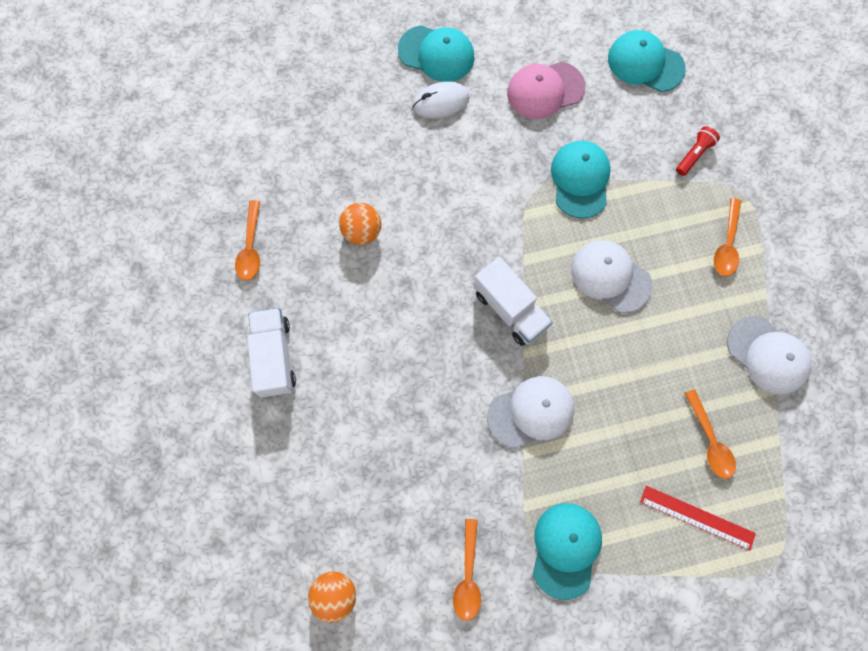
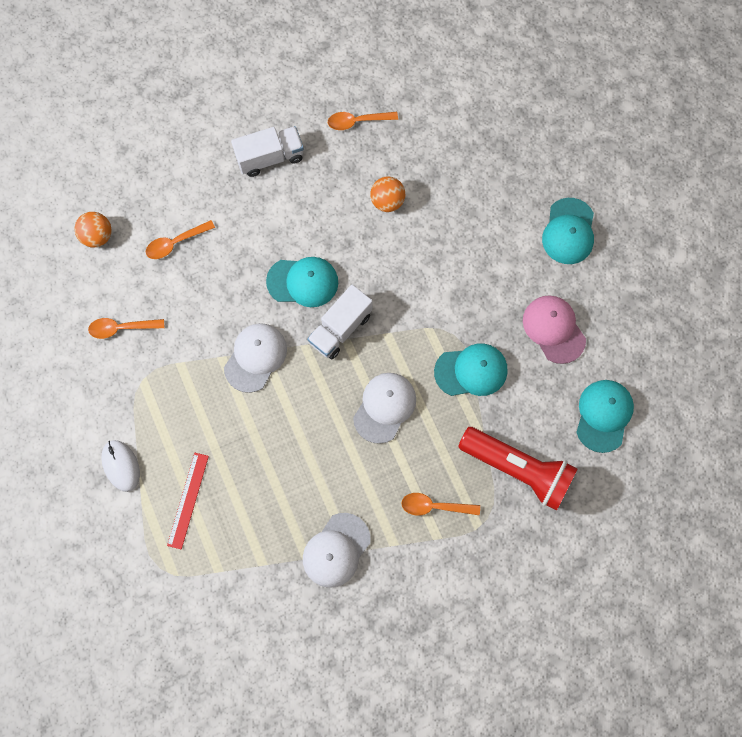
camera: 80 degrees right, 0 degrees up
white mouse [413,81,469,118] -> white mouse moved to [101,440,140,492]
white cap [487,376,574,448] -> white cap turned 120 degrees counterclockwise [224,323,287,393]
turquoise cap [533,503,602,600] -> turquoise cap moved to [266,257,338,307]
red flashlight [676,126,720,176] -> red flashlight [458,427,578,511], size x2.37
orange spoon [685,389,736,479] -> orange spoon moved to [146,220,215,259]

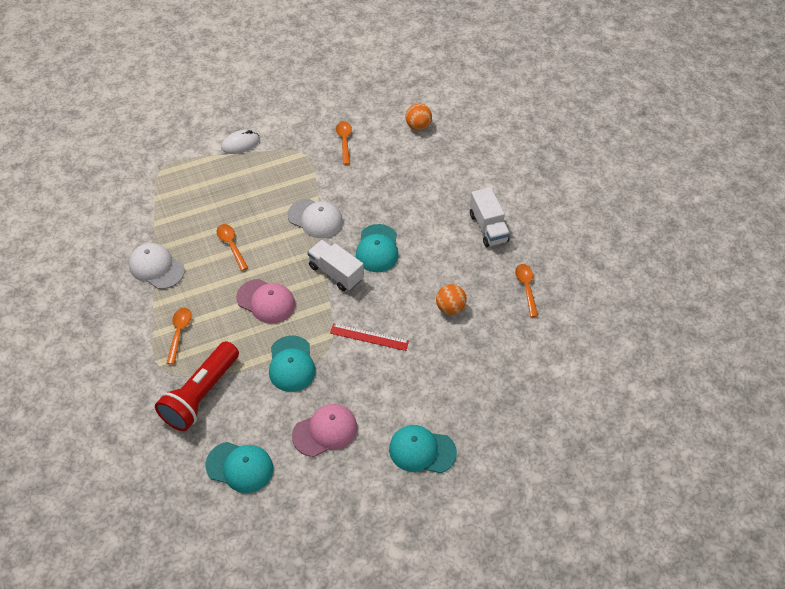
camera: 90 degrees right, 20 degrees down
orange spoon [146,220,215,259] -> orange spoon moved to [217,224,248,271]
red ruler [167,453,209,549] -> red ruler moved to [330,323,409,351]
white cap [353,373,416,444] -> pink cap [236,279,295,324]

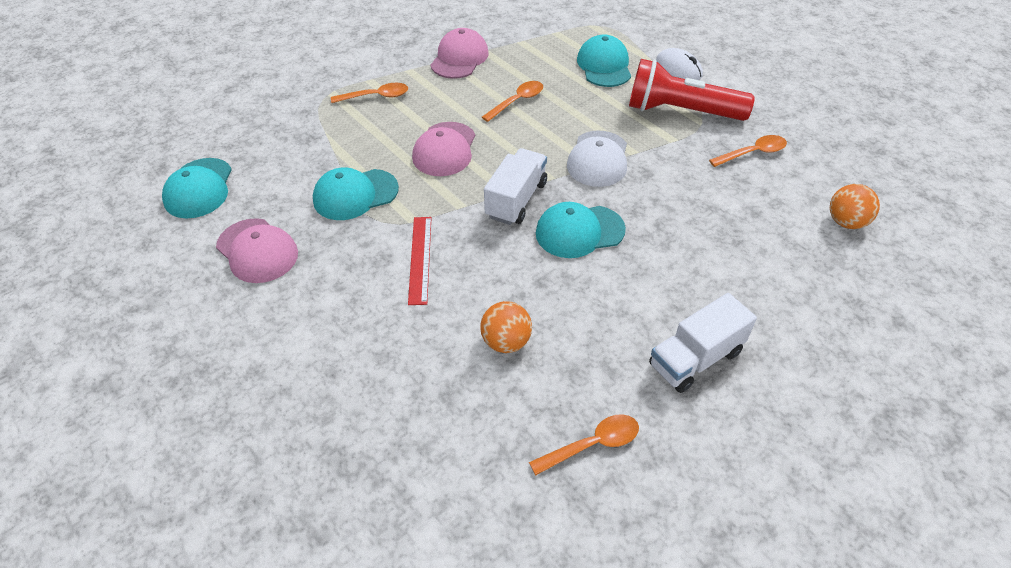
camera: 75 degrees right, 5 degrees down
white cap [129,243,185,289] -> pink cap [430,28,489,79]
red flashlight [155,341,239,431] -> red flashlight moved to [629,59,755,121]
turquoise cap [389,425,457,473] -> turquoise cap moved to [577,35,631,87]

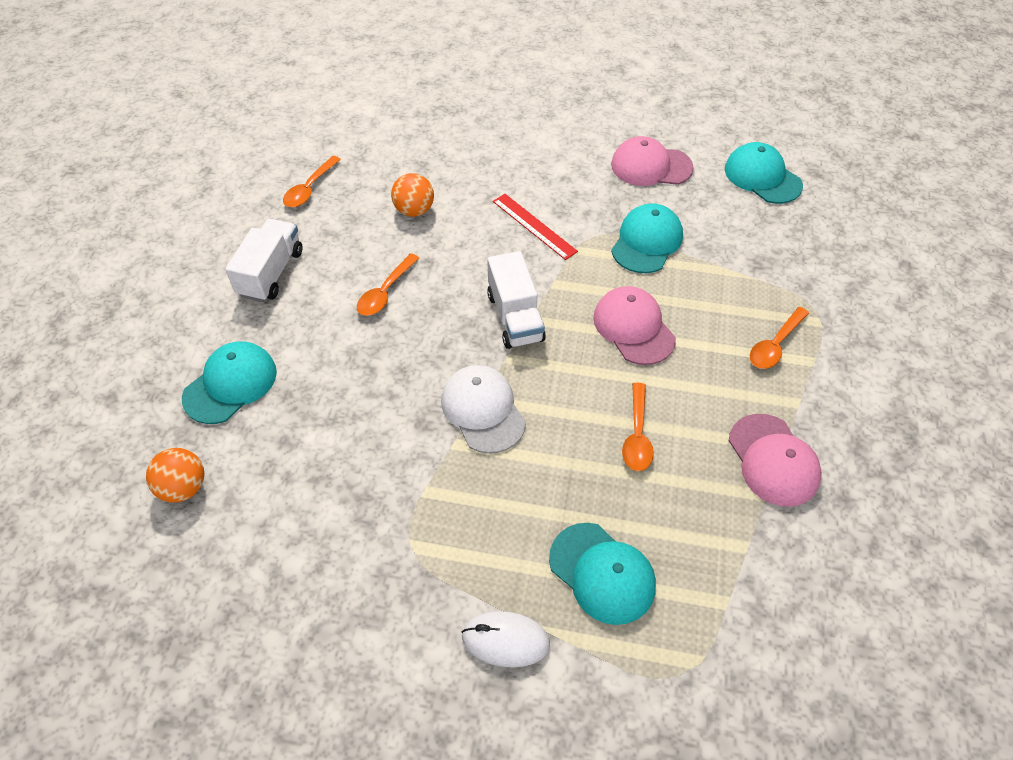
camera: 140 degrees right, 5 degrees up
turquoise cap [536,202,626,258] -> turquoise cap moved to [182,342,277,424]
red flashlight [629,59,755,121] -> none
orange spoon [709,135,787,167] -> orange spoon moved to [357,253,419,316]

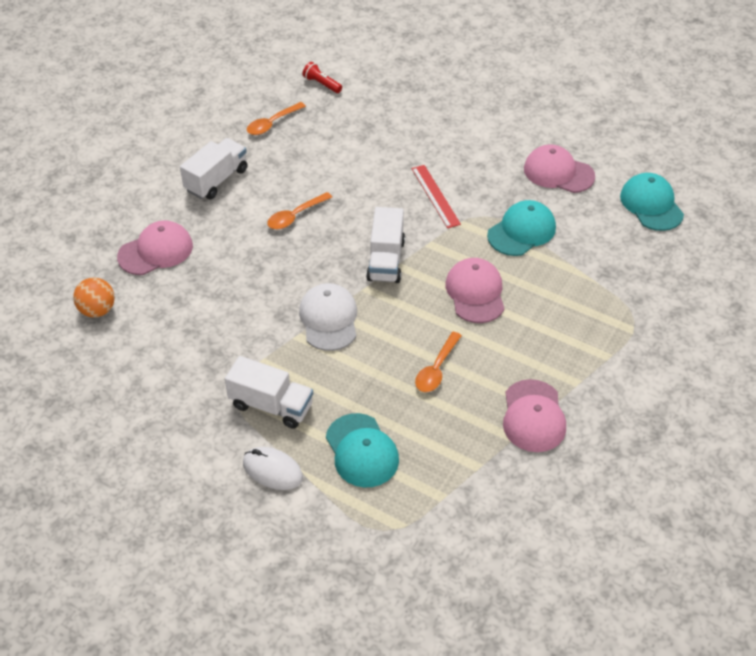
camera: 20 degrees right, 5 degrees down
turquoise cap [182,342,277,424] -> pink cap [117,220,193,275]
orange ball [391,173,434,217] -> none
orange spoon [750,307,809,369] -> none
none -> white truck [225,356,313,429]
none -> red flashlight [302,62,342,93]

